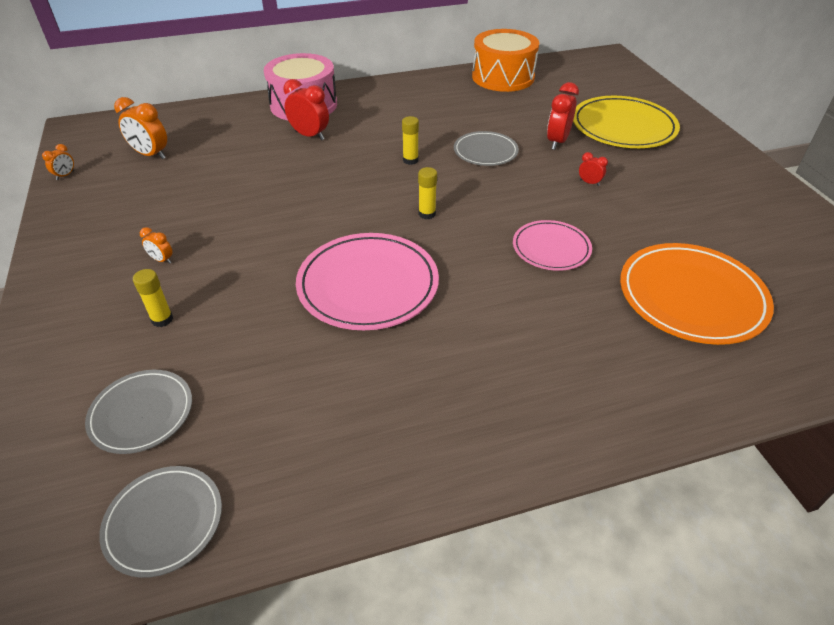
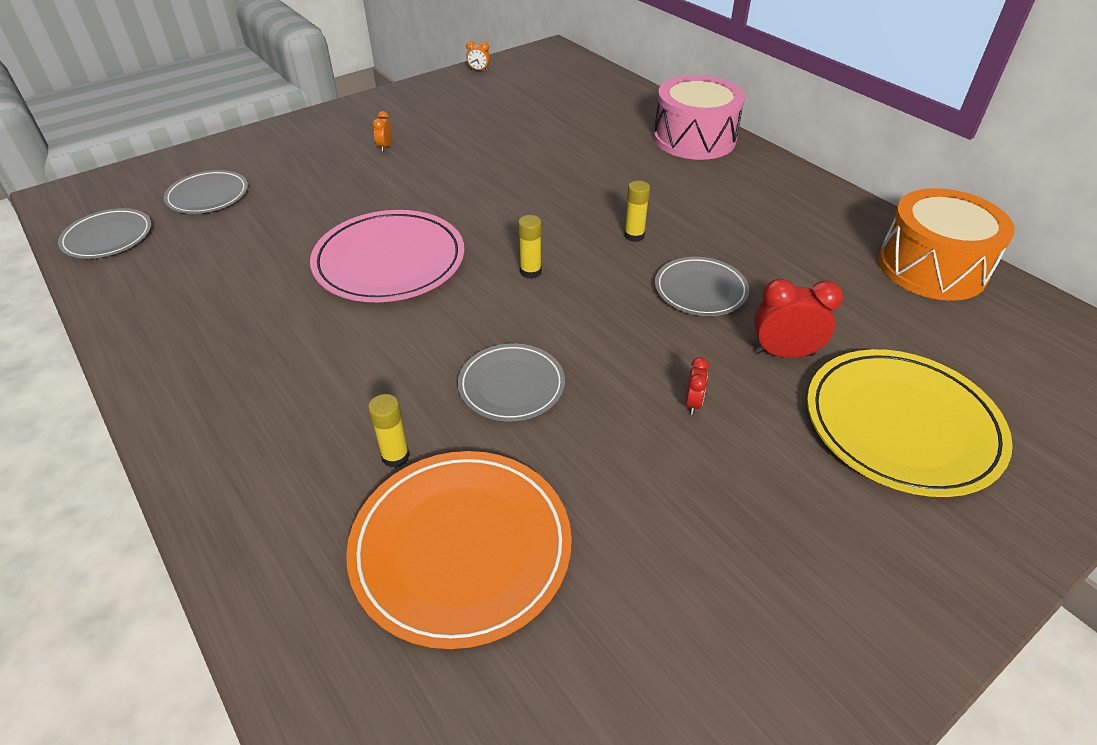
camera: 70 degrees right, 0 degrees up
orange clock [114,97,167,159] -> none
yellow glue stick [133,269,173,327] -> yellow glue stick moved to [368,394,410,468]
red clock [284,79,329,140] -> none
pink plate [513,220,592,271] -> grey plate [458,343,565,421]

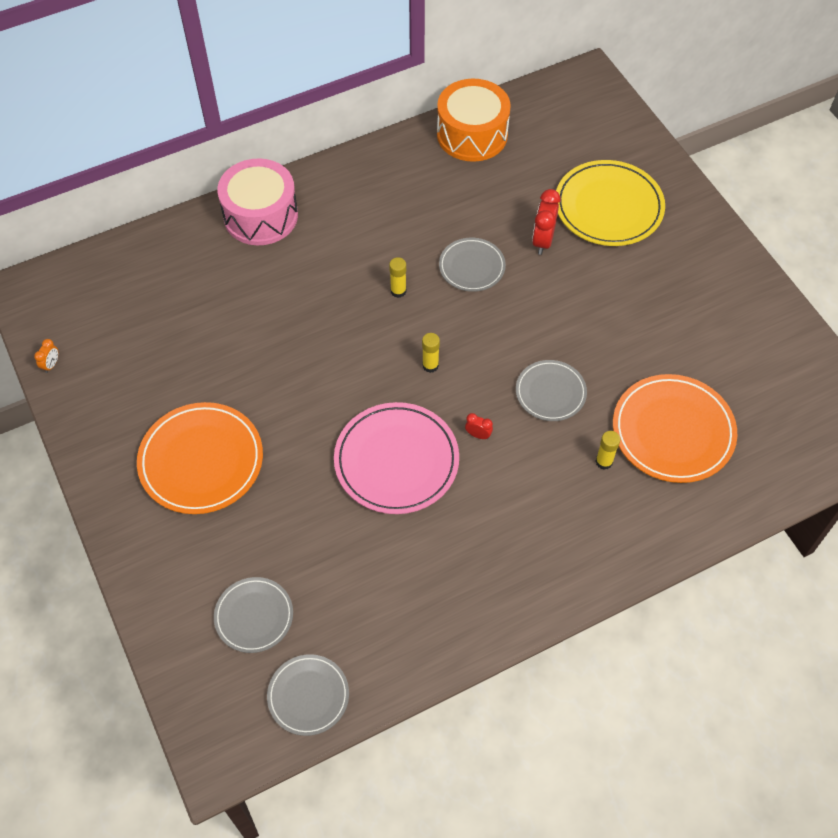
camera: 80 degrees left, 15 degrees up
orange clock [373,111,392,152] -> orange plate [137,402,263,514]
red clock [685,357,709,415] -> red clock moved to [465,413,493,439]

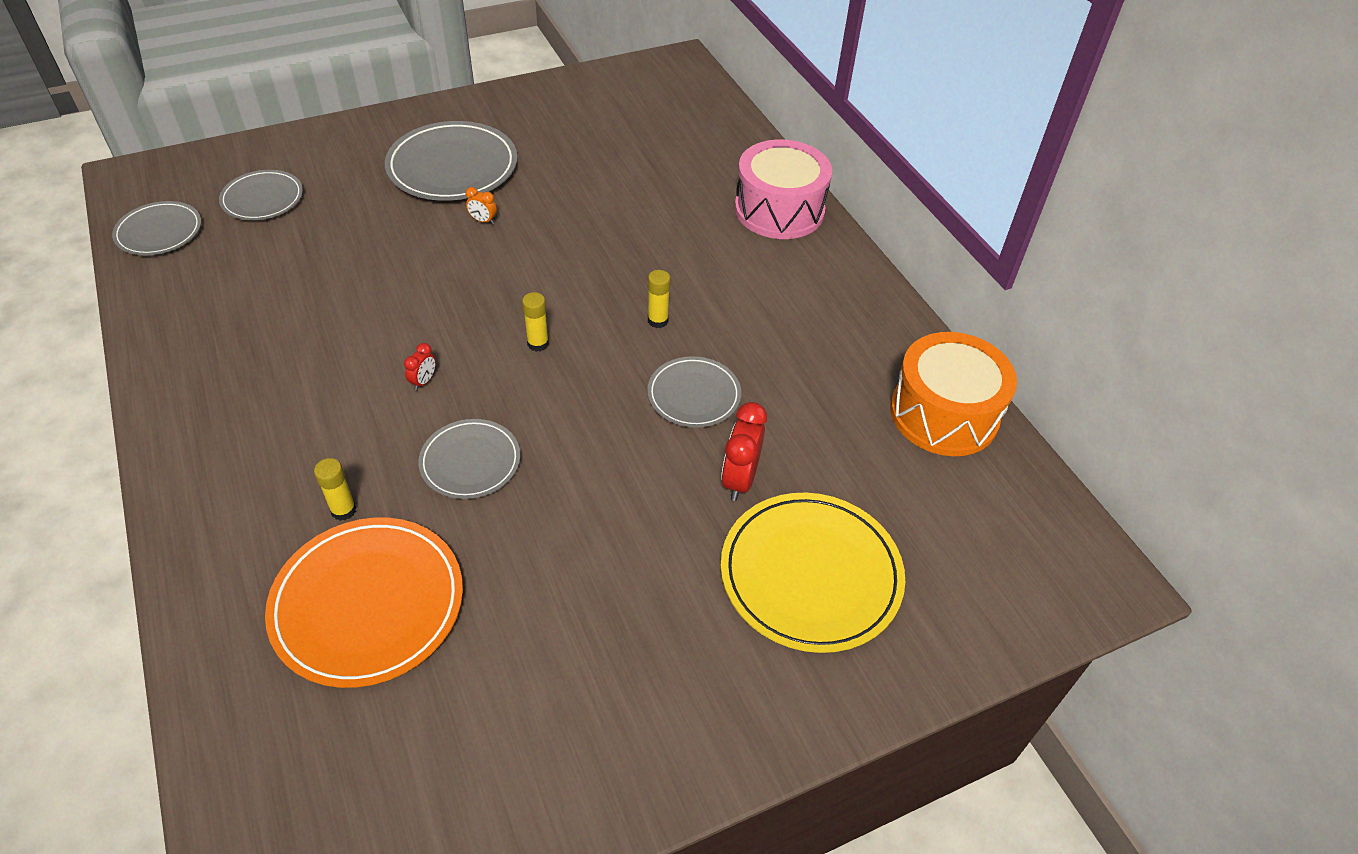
camera: 90 degrees right, 10 degrees down
orange clock [34,339,58,373] -> orange clock moved to [466,187,497,224]
orange plate [137,402,263,514] -> grey plate [385,121,518,201]
pink plate [334,402,459,514] -> none
red clock [532,189,560,255] -> red clock turned 90 degrees counterclockwise [721,402,767,501]

